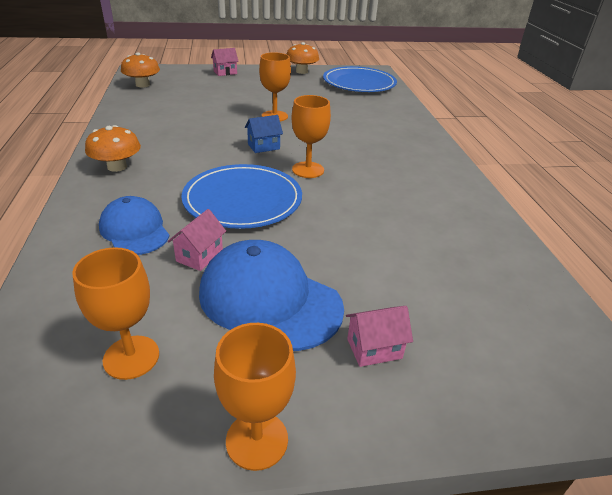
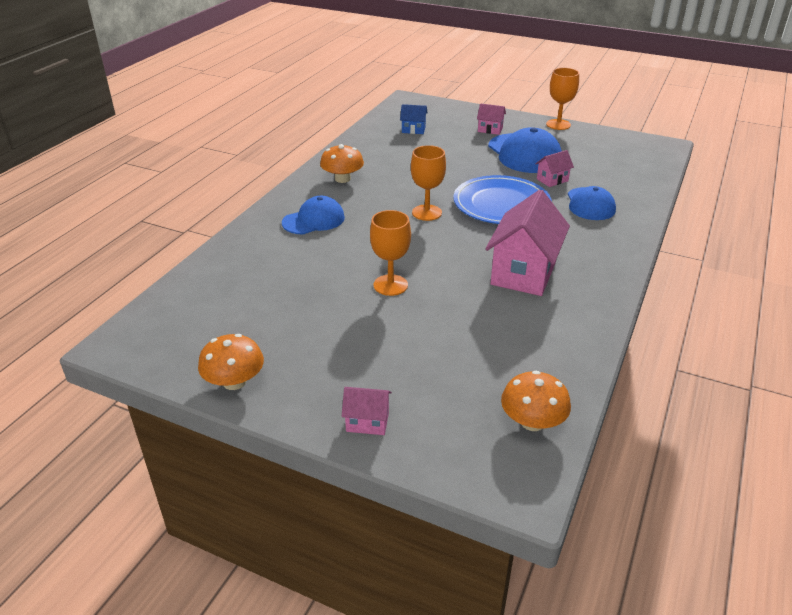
camera: 145 degrees left, 0 degrees up
orange goblet [72,247,159,380] -> none
orange mushroom [85,125,141,172] -> orange mushroom moved to [320,144,364,183]
blue house [245,115,283,153] -> blue house moved to [400,104,428,134]
blue plate [323,66,397,92] -> none
none -> blue cap [282,196,345,234]
none -> pink house [485,190,570,296]

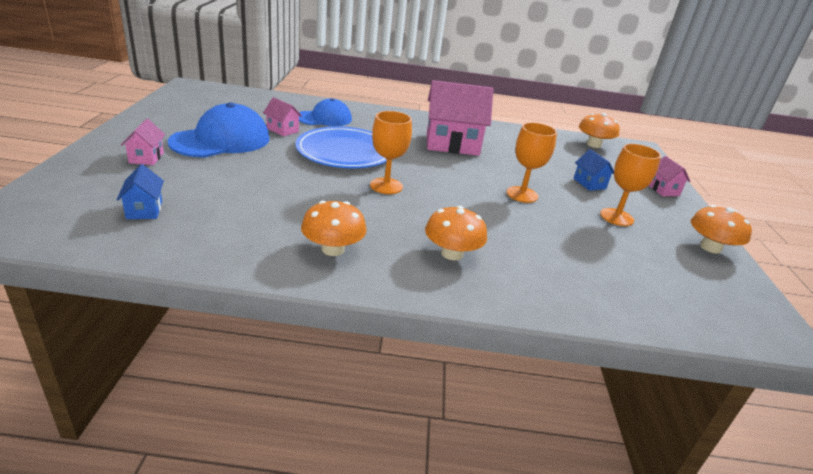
camera: 115 degrees left, 5 degrees down
blue cap [282,196,345,234] -> orange mushroom [425,206,487,260]
orange goblet [546,68,579,130] -> orange goblet moved to [600,144,661,226]
none -> blue house [574,149,614,191]

